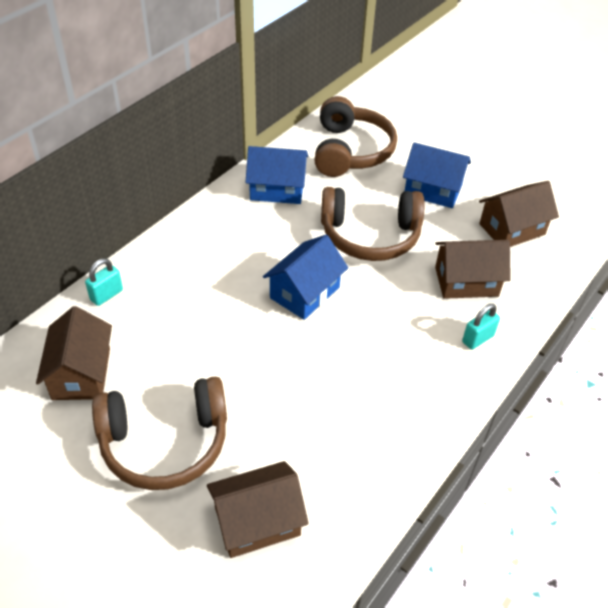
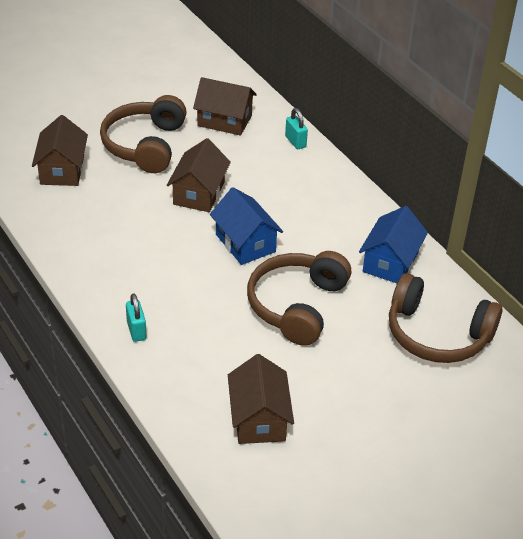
camera: 110 degrees right, 5 degrees down
blue house [403,142,471,208] -> none
brown house [435,240,511,299] -> brown house moved to [167,138,231,212]

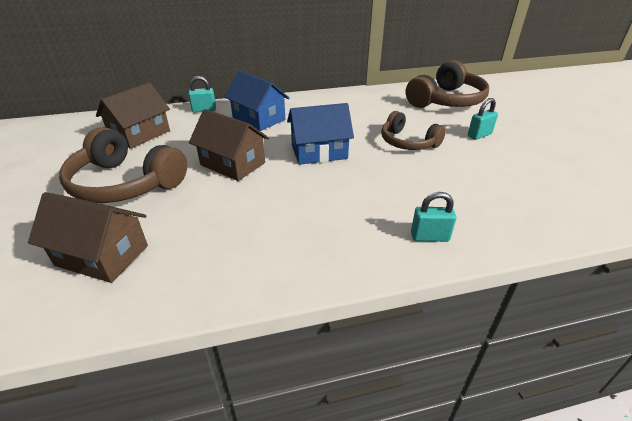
camera: 70 degrees left, 5 degrees down
brown house [228,354,294,444] -> none
brown headphones [247,251,351,346] -> brown headphones [381,111,446,150], size x0.64
blue house [359,206,428,283] -> blue house moved to [225,71,289,131]
none -> turquoise padlock [468,98,498,140]

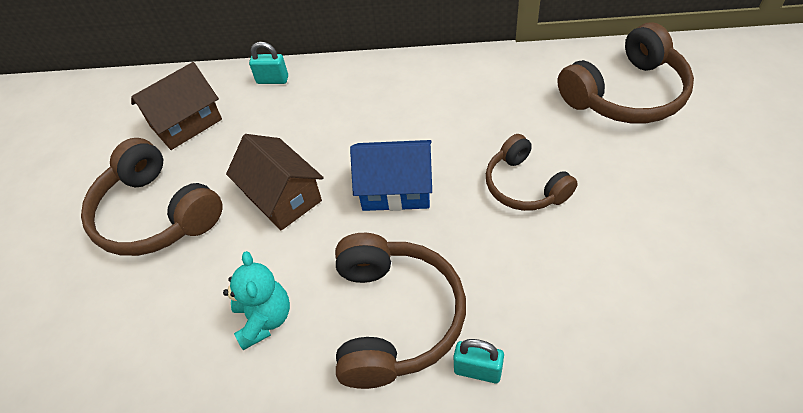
camera: 20 degrees right, 15 degrees up
brown house [28,192,148,283] -> none
blue house [225,71,289,131] -> none
turquoise padlock [468,98,498,140] -> none
none -> turquoise teddy bear [223,251,290,350]
none -> brown headphones [335,233,466,389]

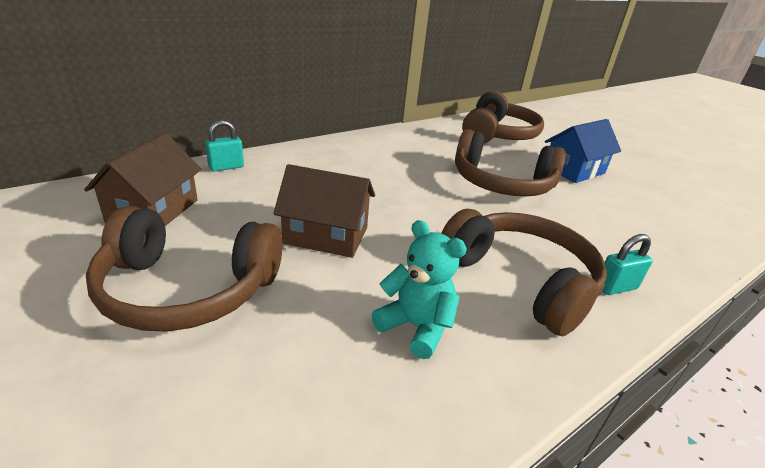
camera: 45 degrees left, 20 degrees down
blue house [350,140,432,211] -> blue house moved to [545,119,621,183]
brown headphones [486,134,578,211] -> brown headphones [455,129,566,196], size x1.57

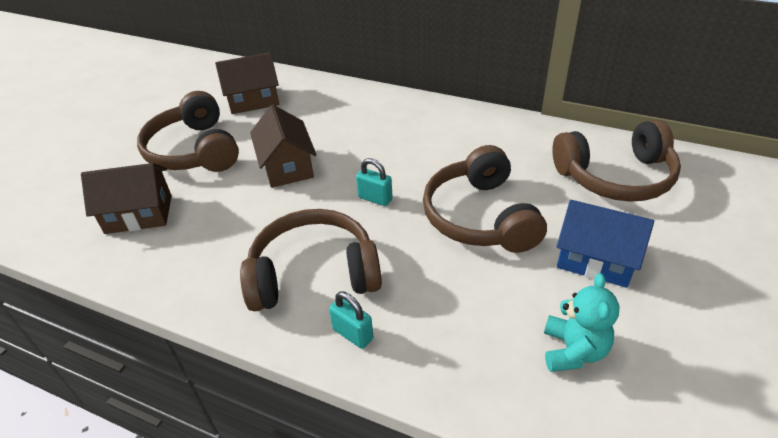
camera: 65 degrees right, 10 degrees up
turquoise padlock [205,120,244,172] -> turquoise padlock moved to [356,158,393,206]
turquoise teddy bear [371,220,467,359] -> turquoise teddy bear moved to [544,273,619,372]
brown headphones [441,209,607,336] -> brown headphones turned 120 degrees counterclockwise [240,209,382,311]
none -> brown house [81,163,172,234]

